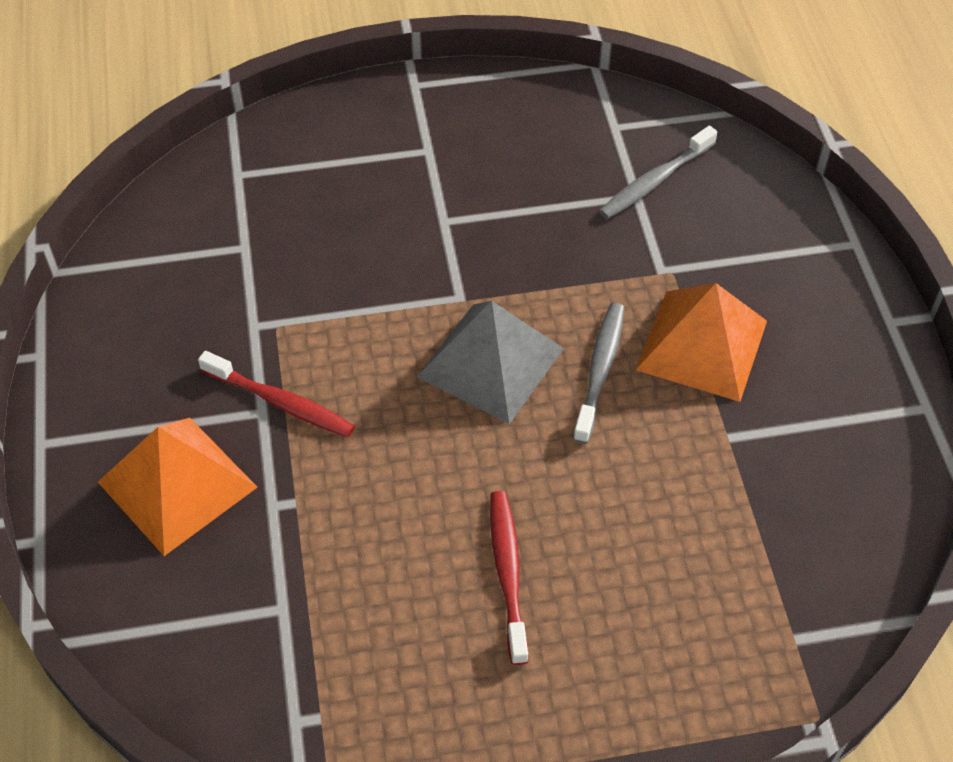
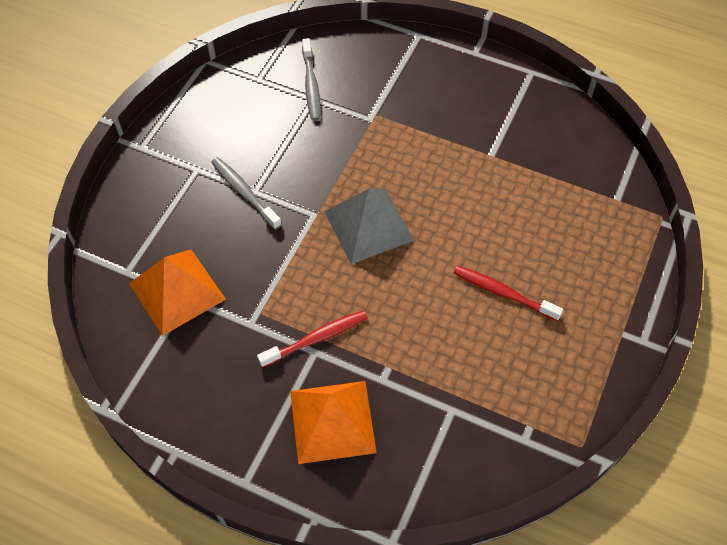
camera: 55 degrees left, 5 degrees up
grey toothbrush [573,303,624,444] -> grey toothbrush moved to [211,157,282,230]
orange pyramid [636,283,767,402] -> orange pyramid moved to [129,249,226,336]

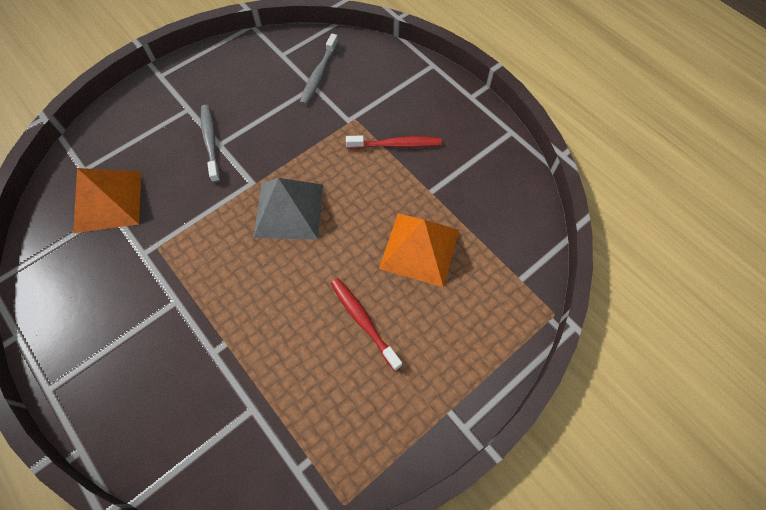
camera: 25 degrees right, 5 degrees up
red toothbrush [257,310,368,368] -> red toothbrush moved to [346,135,442,149]
orange pyramid [290,381,377,464] -> orange pyramid moved to [379,214,459,287]

